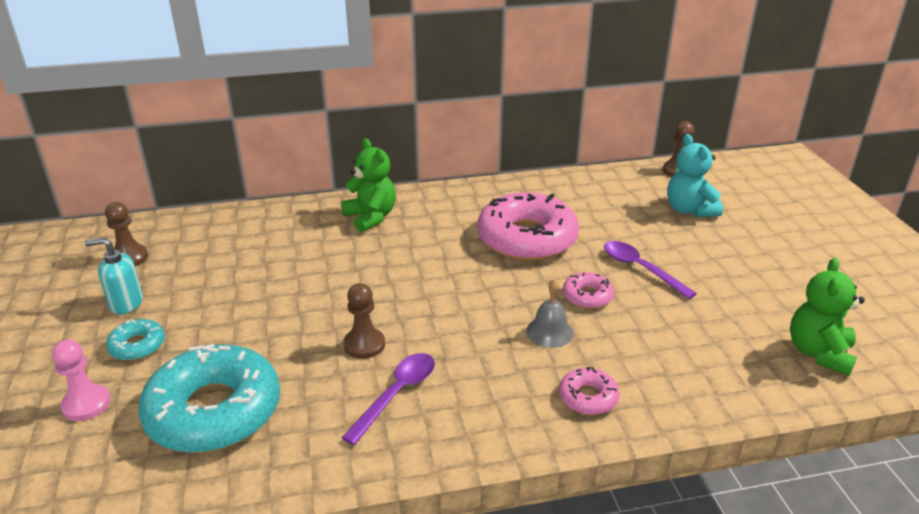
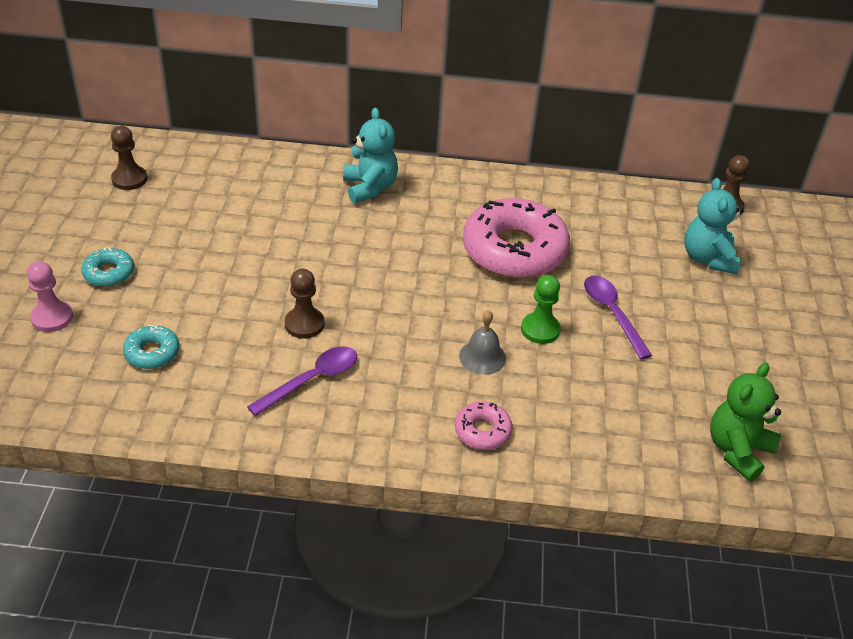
camera: 15 degrees right, 10 degrees up
turquoise soap dispenser [85,237,143,314] -> none
turquoise donut [138,344,280,453] -> turquoise donut [123,325,179,369], size x0.45
green teddy bear [341,138,396,232] -> turquoise teddy bear [343,108,398,203]
pink donut [563,272,614,309] -> green pawn [521,275,561,344]

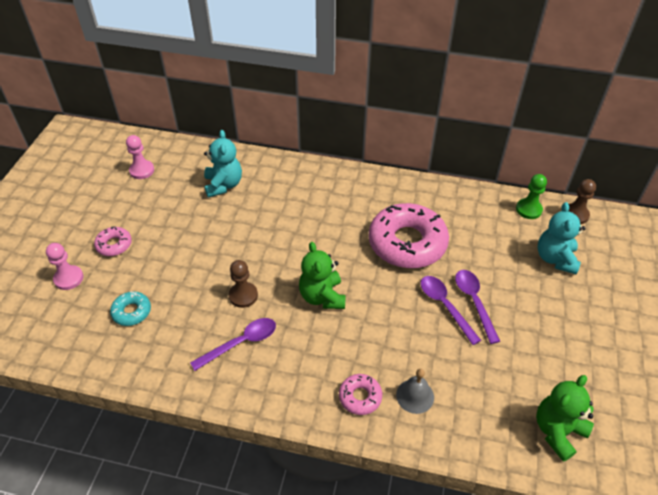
camera: 10 degrees right, 5 degrees up
turquoise donut [81,247,134,287] -> pink donut [94,226,132,256]
brown pawn [111,126,147,190] -> pink pawn [126,135,154,179]
turquoise teddy bear [343,108,398,203] -> turquoise teddy bear moved to [204,130,242,198]
grey bell [459,310,506,375] -> grey bell moved to [396,369,434,414]
green pawn [521,275,561,344] -> green pawn moved to [516,174,547,219]
none -> green teddy bear [299,242,346,309]
none -> purple spoon [421,276,481,345]

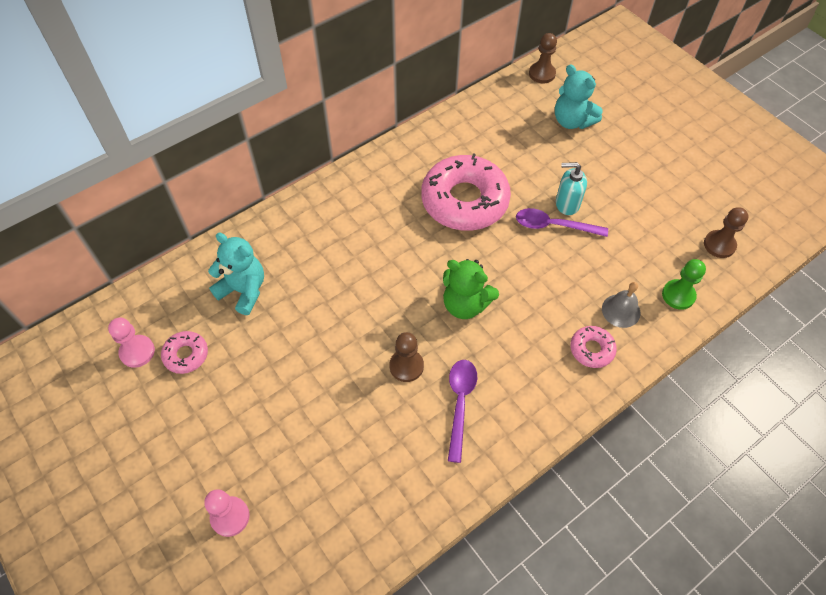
camera: 50 degrees left, 10 degrees up
pink donut [94,226,132,256] -> pink donut moved to [161,331,208,374]
turquoise donut [110,291,151,326] -> none
purple spoon [455,270,500,344] -> turquoise soap dispenser [556,162,587,215]
green pawn [516,174,547,219] -> green pawn moved to [662,259,706,310]
green teddy bear [536,375,594,462] -> brown pawn [704,207,748,258]

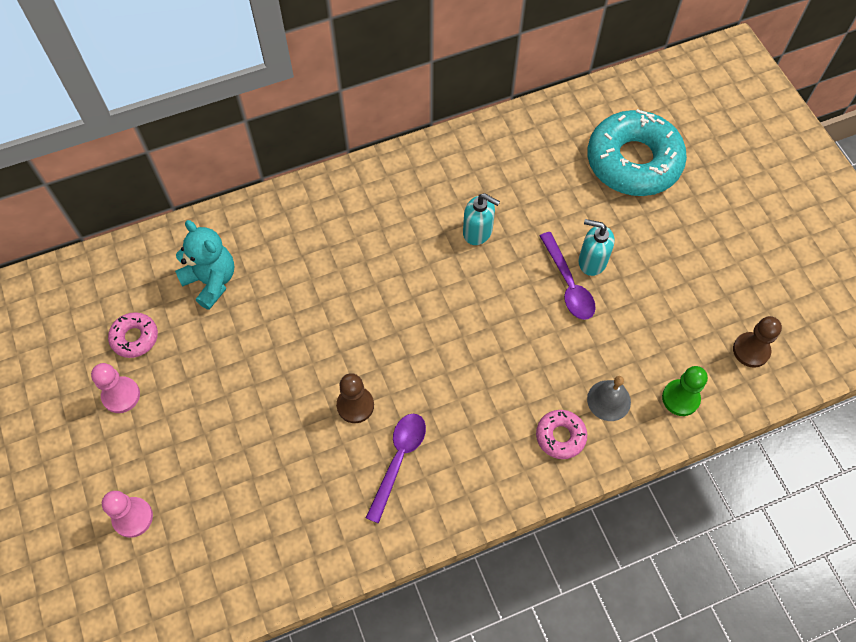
camera: 15 degrees right, 5 degrees up
pink pawn [108,318,155,368] -> pink pawn moved to [91,363,140,413]
pink donut [421,153,511,230] -> turquoise soap dispenser [463,193,500,245]
green teddy bear [443,259,499,319] -> none
purple spoon [516,208,608,237] -> purple spoon turned 135 degrees counterclockwise [540,232,596,320]
brown pawn [529,33,557,84] -> none
turquoise teddy bear [555,64,603,129] -> turquoise donut [587,109,687,196]

